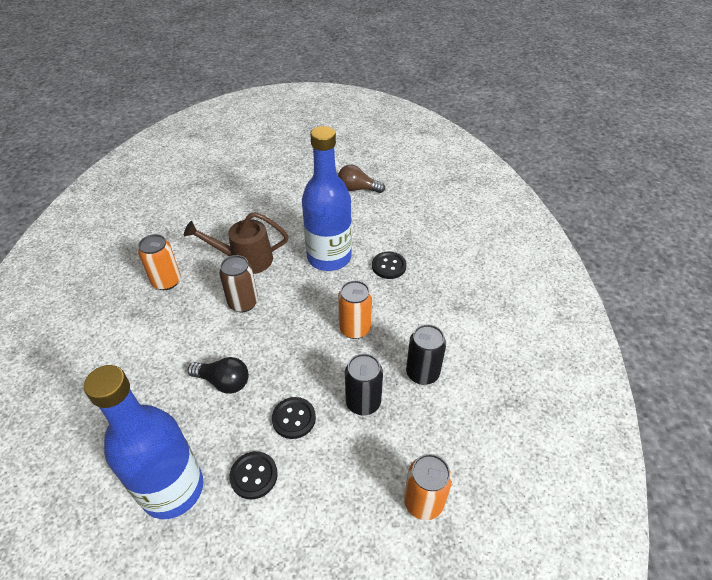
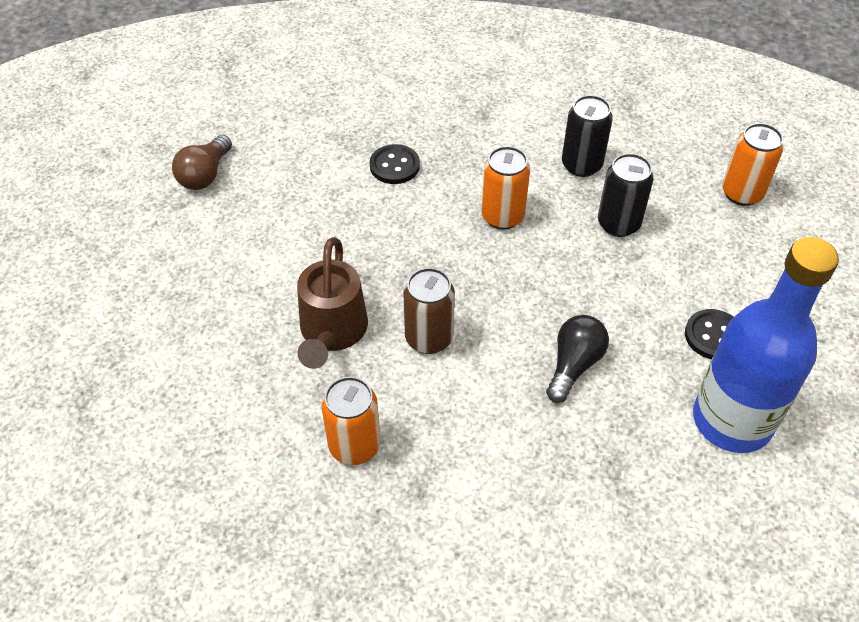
camera: 80 degrees left, 5 degrees up
black button [272,397,316,439] -> none
blue bottle [302,126,352,271] -> none

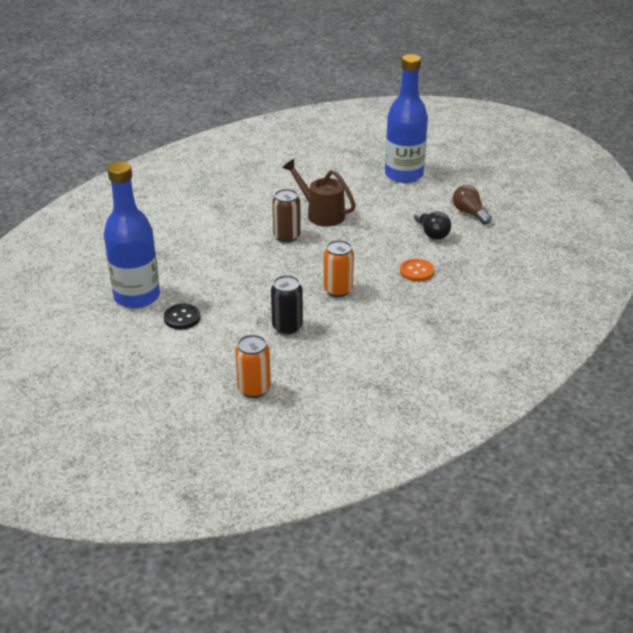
camera: 125 degrees right, 15 degrees down
orange can [321,376,381,465] -> none
black button [370,144,420,184] -> orange button [400,259,434,282]
black light bulb [546,315,609,403] -> black light bulb moved to [414,211,451,240]
black can [562,95,613,177] -> none
none -> blue bottle [385,54,428,183]

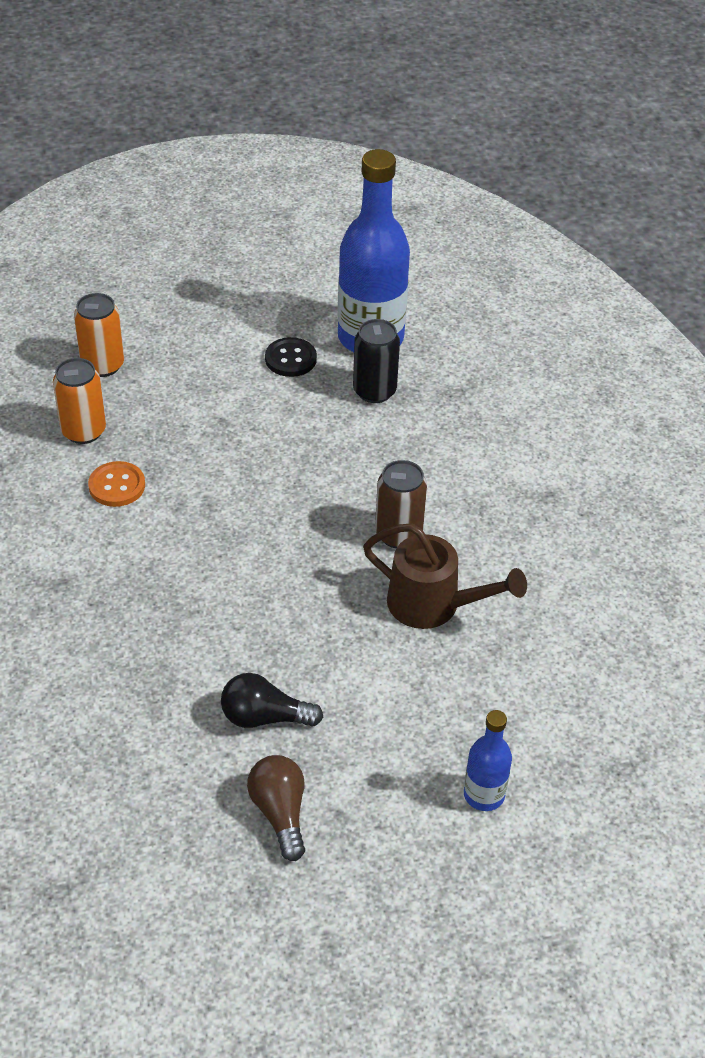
camera: 120 degrees right, 10 degrees up
black can [271,275,303,335] -> black can moved to [353,319,400,403]
brown watering can [282,159,356,227] -> brown watering can turned 45 degrees clockwise [363,523,527,629]
orange can [324,240,354,297] -> orange can moved to [53,358,106,444]
blue bottle [385,54,428,183] -> blue bottle [464,710,512,811], size x0.48
orange button [400,259,434,282] -> orange button moved to [88,461,145,507]
brown light bulb [453,185,492,225] -> brown light bulb turned 105 degrees counterclockwise [247,755,305,861]

